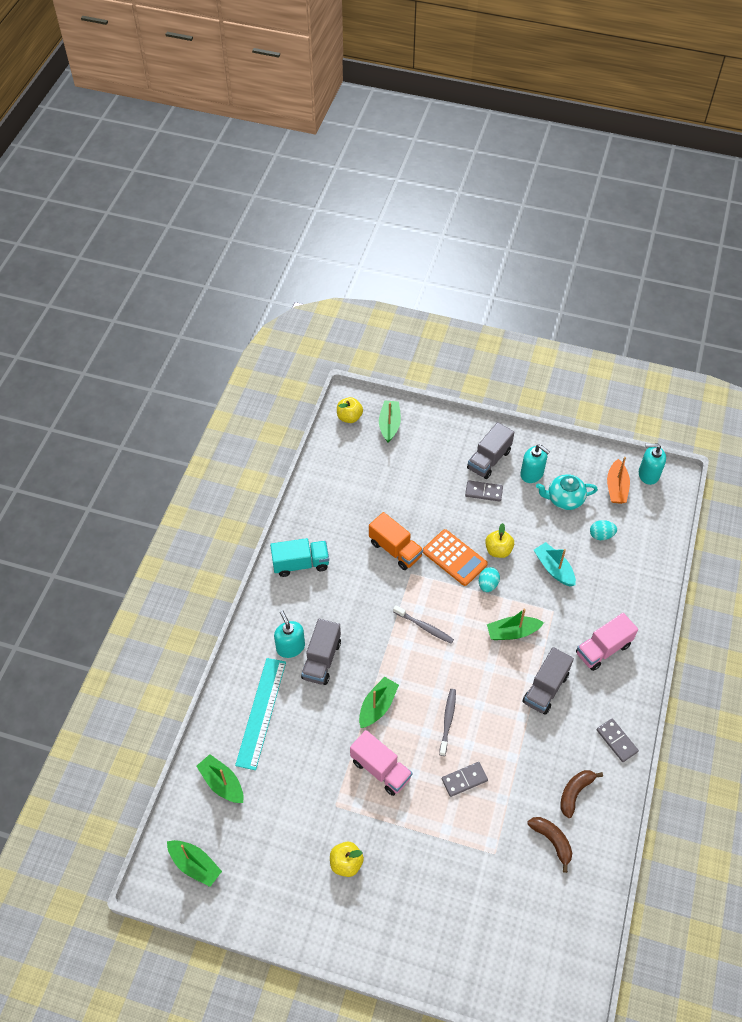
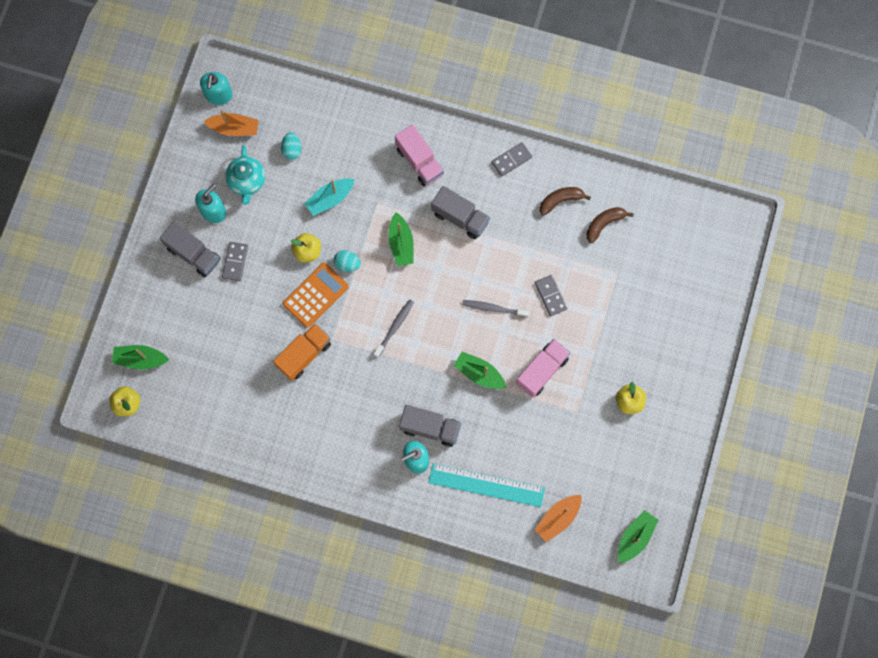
camera: 90 degrees left, 20 degrees up
green boat [196,754,244,803] -> orange boat [535,495,582,542]
turquoise truck [270,538,329,577] -> none
brown banana [560,770,603,818] -> brown banana turned 120 degrees clockwise [540,187,591,216]

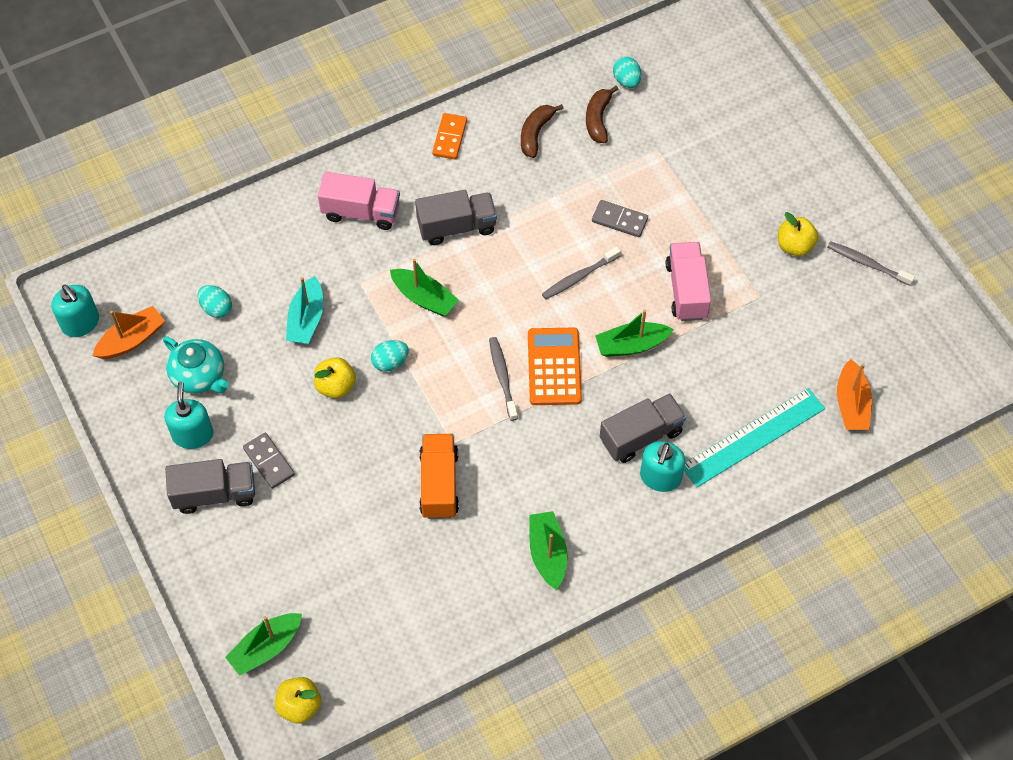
camera: 45 degrees left, 15 degrees down
orange calculator [282,263,349,328] -> orange calculator moved to [528,328,582,405]
grey domino [491,142,532,177] -> orange domino [432,113,467,159]
green boat [618,510,658,563] -> green boat moved to [530,511,567,590]
none -> turquoise egg [613,56,641,88]
none -> grey toothbrush [827,241,915,286]

